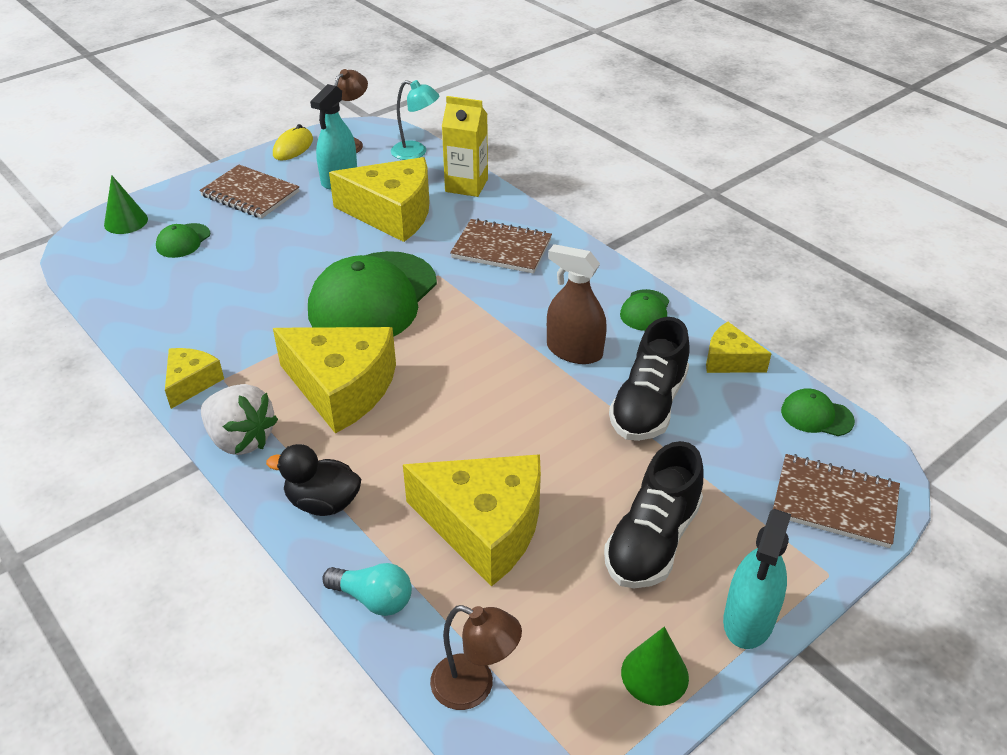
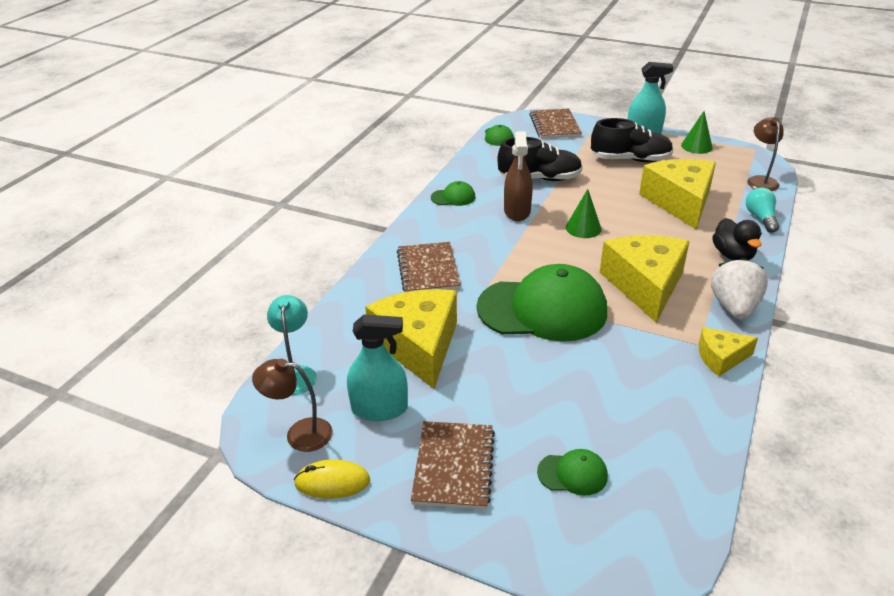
camera: 115 degrees left, 5 degrees down
green cone [104,175,148,234] -> green cone moved to [566,189,602,238]
yellow carton [442,96,488,197] -> none
yellow cheese [706,322,772,373] -> none

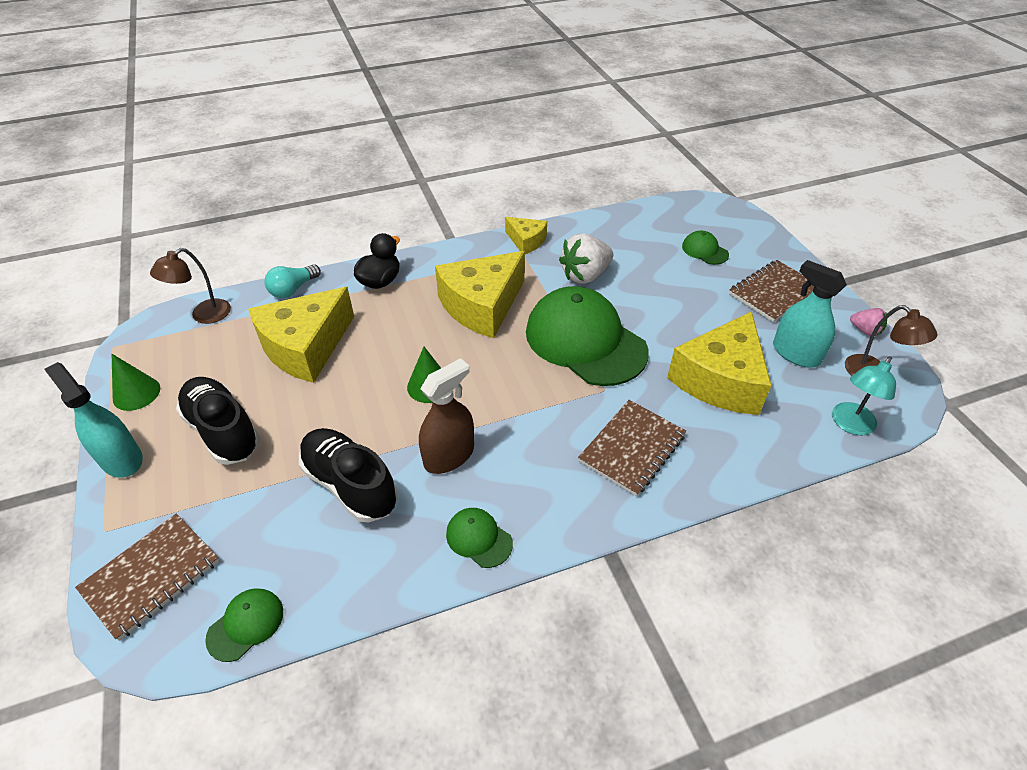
camera: 135 degrees left, 10 degrees up
yellow mouse [294,459,370,499] -> pink strawberry [850,308,887,336]
white strawberry [711,258,768,319] -> white strawberry moved to [559,233,613,284]

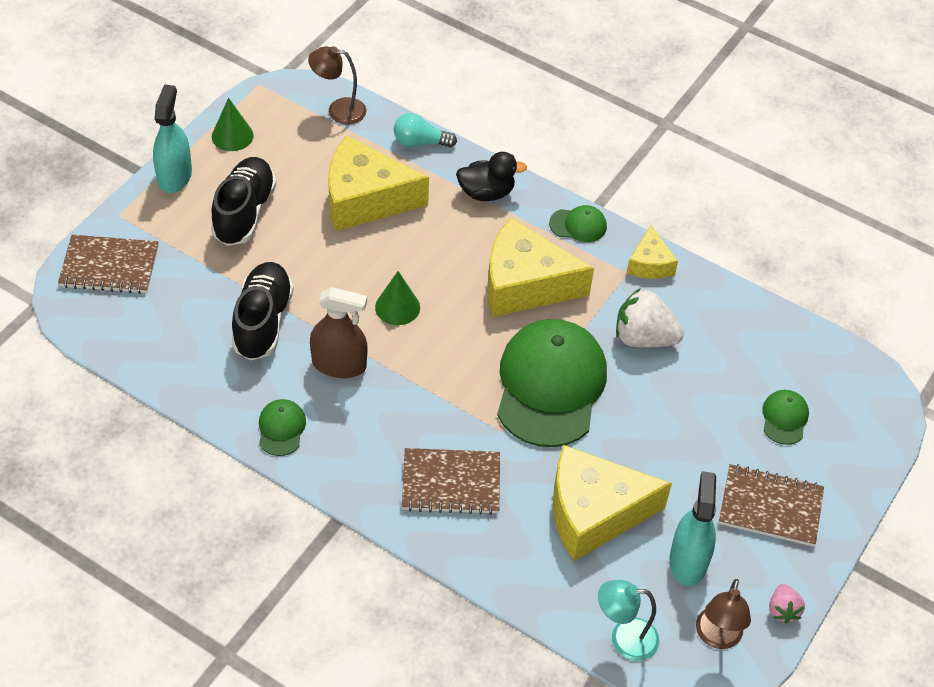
camera: 50 degrees right, 5 degrees up
green cap [205,588,283,662] -> green cap moved to [549,205,607,242]

